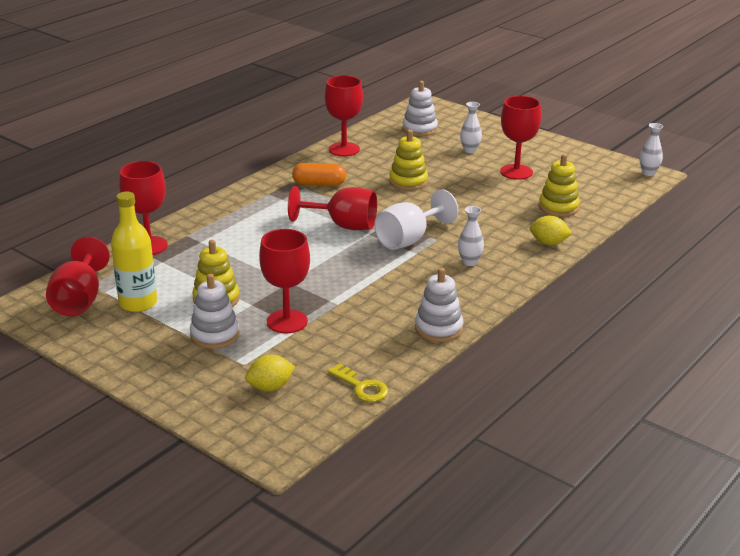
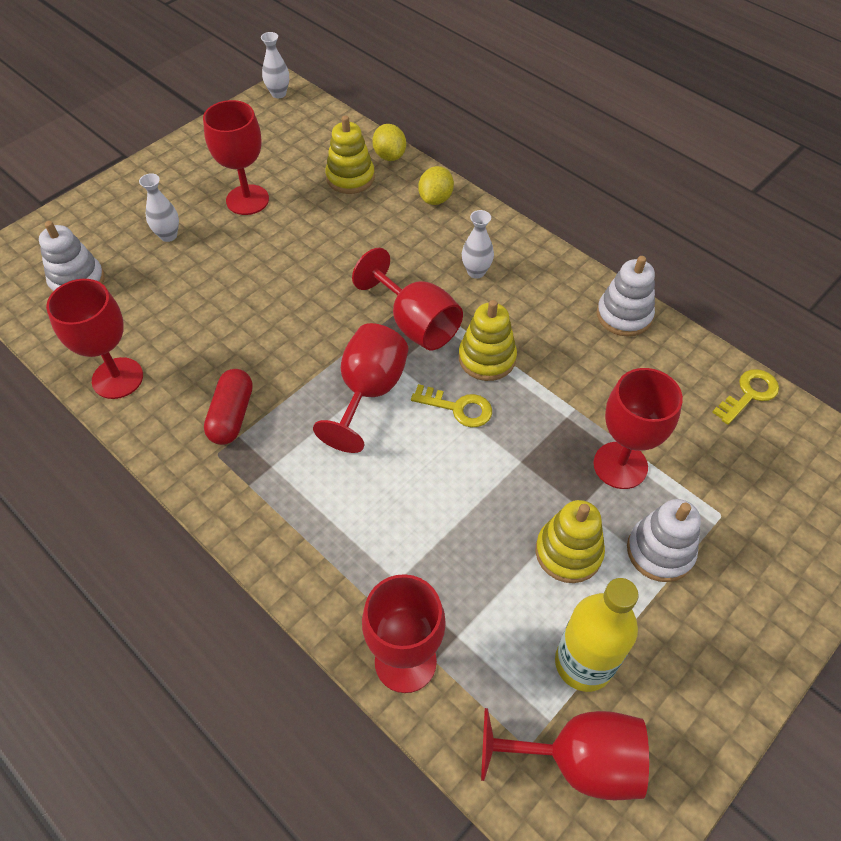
camera: 85 degrees left, 25 degrees up
yellow lemon [245,355,295,391] -> yellow lemon moved to [372,124,406,161]
orange capsule [292,163,346,186] -> red capsule [204,369,253,445]
white goblet [374,189,459,250] -> red goblet [352,248,463,350]
yellow stacking toy [389,130,428,190] -> yellow stacking toy moved to [459,300,517,381]
none -> yellow key [411,384,492,428]

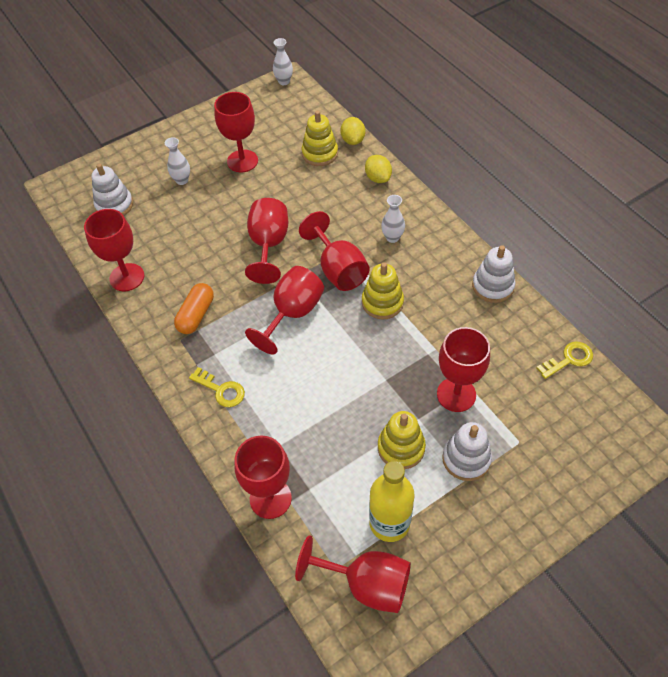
camera: 15 degrees right, 0 degrees up
red capsule [204,369,253,445] -> orange capsule [174,283,214,334]
yellow key [411,384,492,428] -> yellow key moved to [189,367,245,407]
yellow lemon [418,166,454,205] -> yellow lemon turned 60 degrees counterclockwise [365,155,392,183]
none -> red goblet [245,198,288,284]

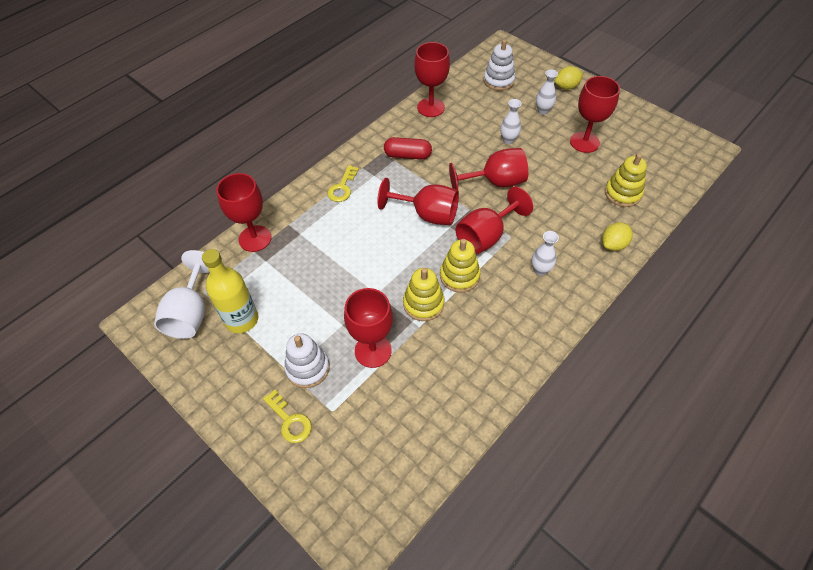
camera: 75 degrees right, 0 degrees up
orange capsule [174,283,214,334] -> red capsule [384,137,432,159]
white vase [273,38,293,85] -> white vase moved to [500,99,522,144]
red goblet [295,535,411,613] -> white goblet [154,250,210,339]
yellow lemon [340,117,365,145] -> yellow lemon moved to [555,66,583,90]
yellow stacking toy [378,411,426,469] -> yellow stacking toy moved to [403,268,445,321]
white stacking toy [472,245,515,303] -> none
yellow key [536,341,593,379] -> yellow key moved to [263,390,312,443]

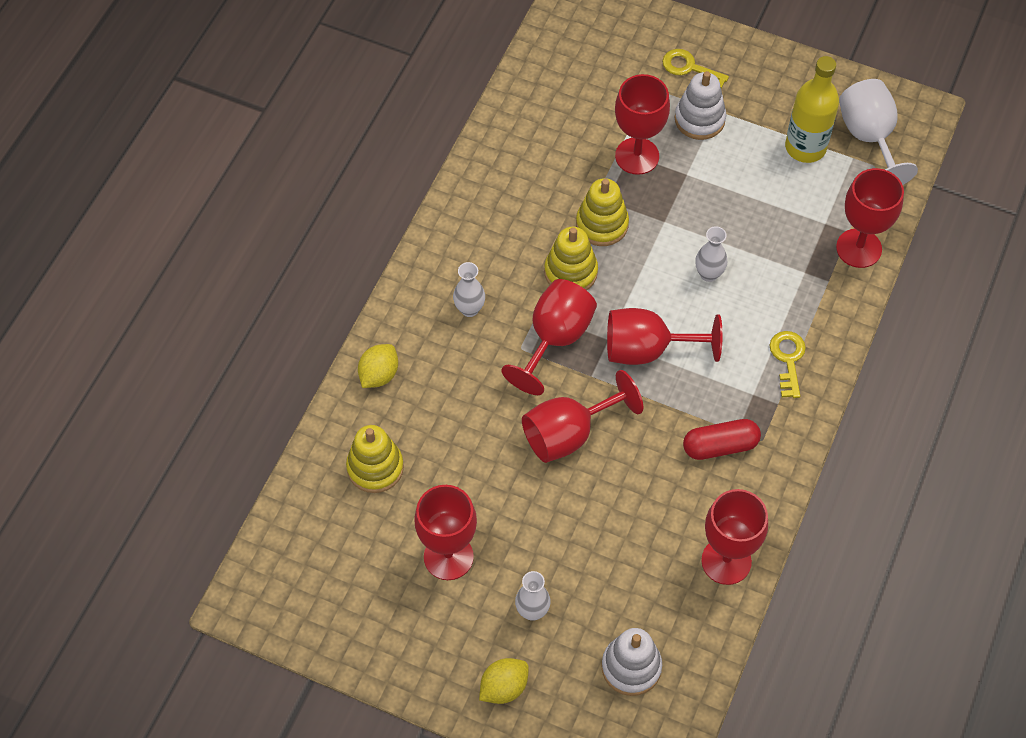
camera: 160 degrees right, 5 degrees up
white vase [500,99,522,144] -> white vase moved to [695,226,728,282]

